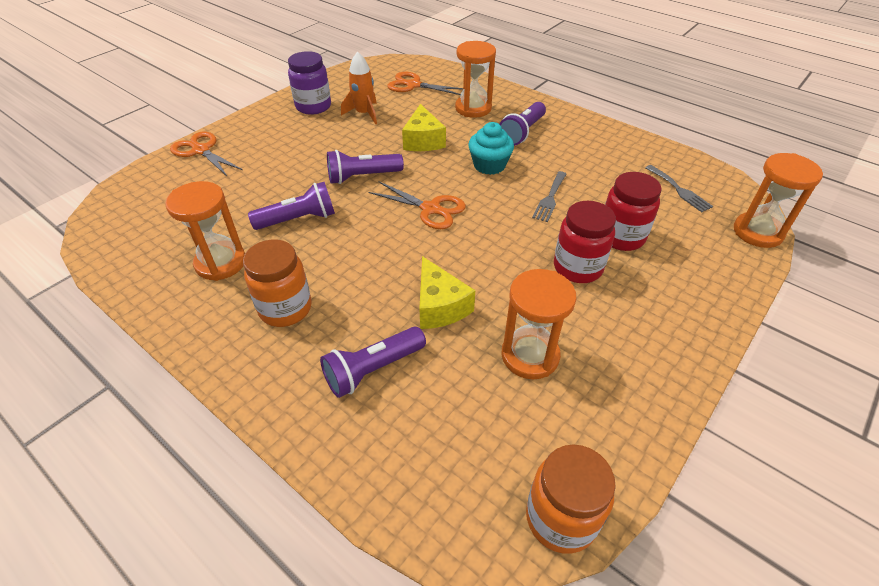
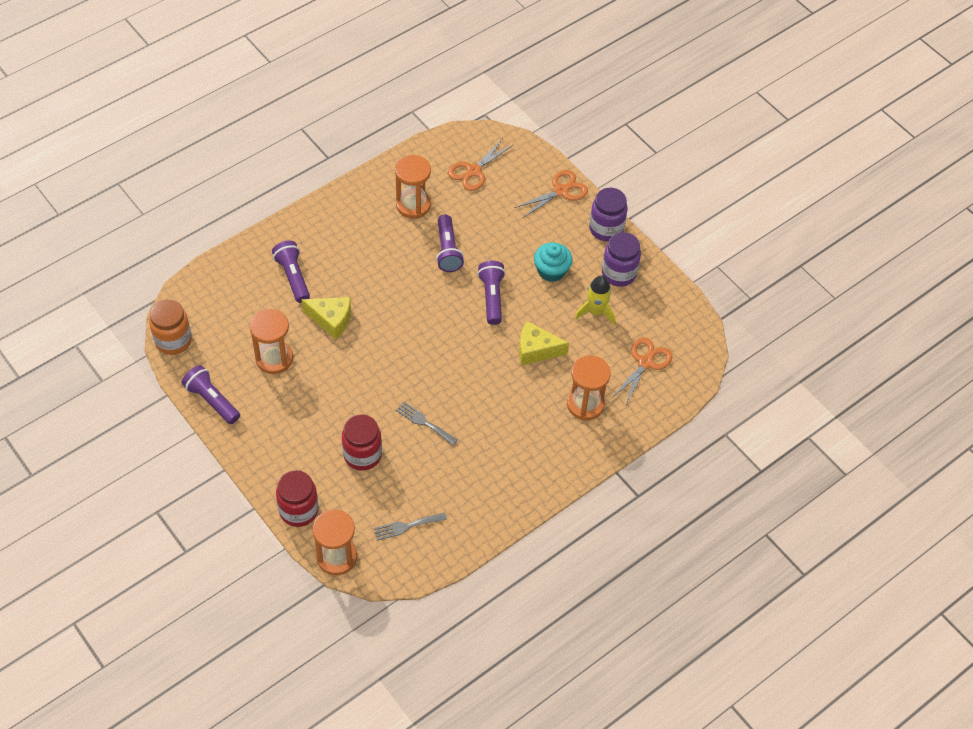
camera: 100 degrees right, 10 degrees up
orange jar [243,240,312,327] -> none
orange rocket [341,51,377,124] -> yellow rocket [575,275,615,324]
orange scissors [369,182,466,229] -> orange scissors moved to [448,138,513,191]
yellow cheese [419,256,475,329] -> yellow cheese turned 150 degrees counterclockwise [301,297,351,339]
turquoise cupcake [468,122,514,175] -> turquoise cupcake moved to [534,243,573,282]
purple flashlight [499,102,546,146] -> purple flashlight moved to [182,365,240,424]
red jar [554,201,616,283] -> red jar moved to [276,470,319,527]
none -> purple jar [589,188,628,241]

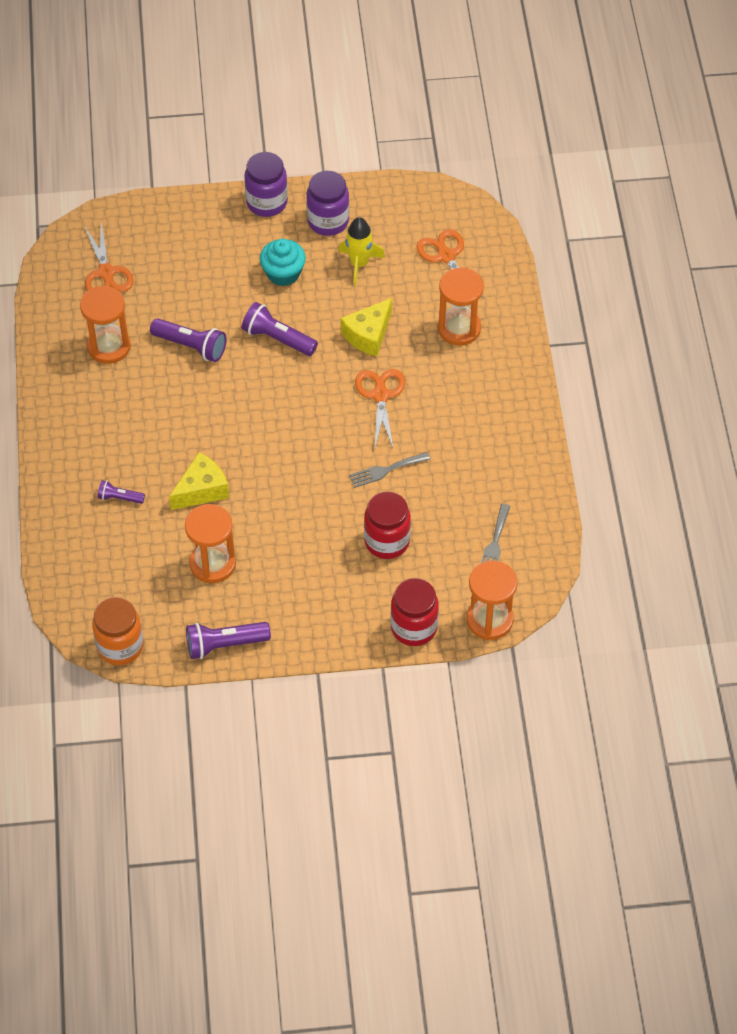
camera: 55 degrees left, 0 degrees up
purple flashlight [272,241,310,303] -> purple flashlight [98,480,145,504], size x0.58
orange scissors [514,170,588,218] -> orange scissors moved to [355,369,405,448]

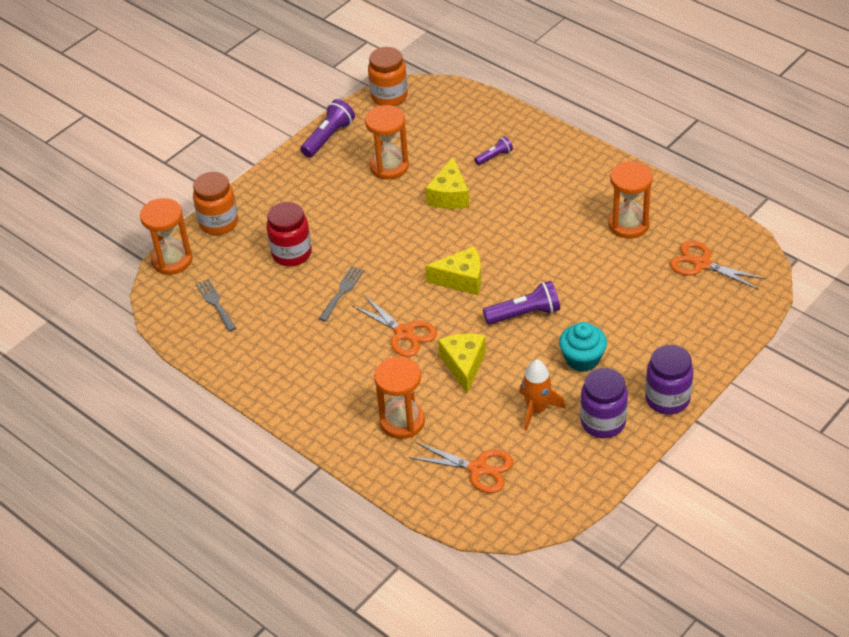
camera: 140 degrees right, 10 degrees down
purple flashlight [150,318,227,362] -> none
yellow rocket [338,217,385,285] -> orange rocket [519,360,566,431]
red jar [390,578,439,646] -> orange jar [193,172,238,235]
none -> yellow cheese [425,247,481,295]

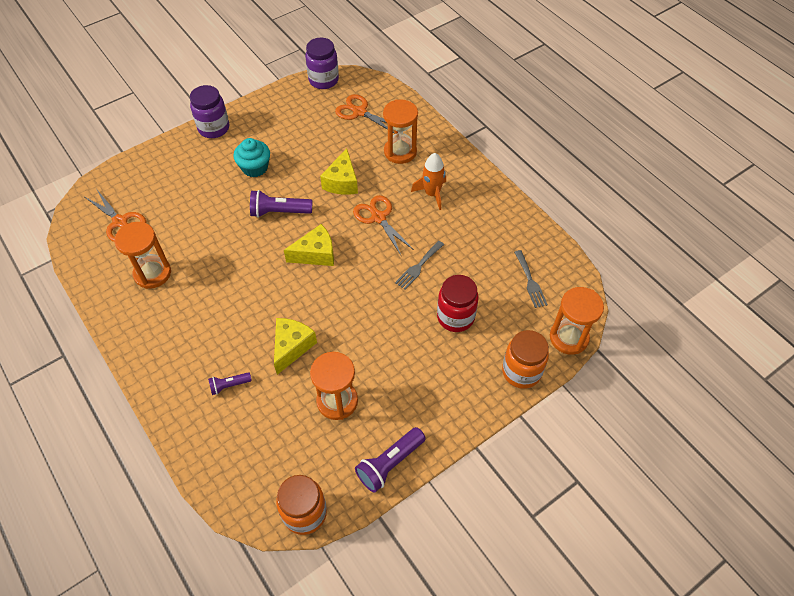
camera: 170 degrees left, 10 degrees up
yellow cheese [425,247,481,295] -> yellow cheese turned 150 degrees clockwise [284,224,334,266]
orange rocket [519,360,566,431] -> orange rocket moved to [411,153,446,210]
purple jar [580,368,628,438] -> purple jar moved to [305,38,339,89]

